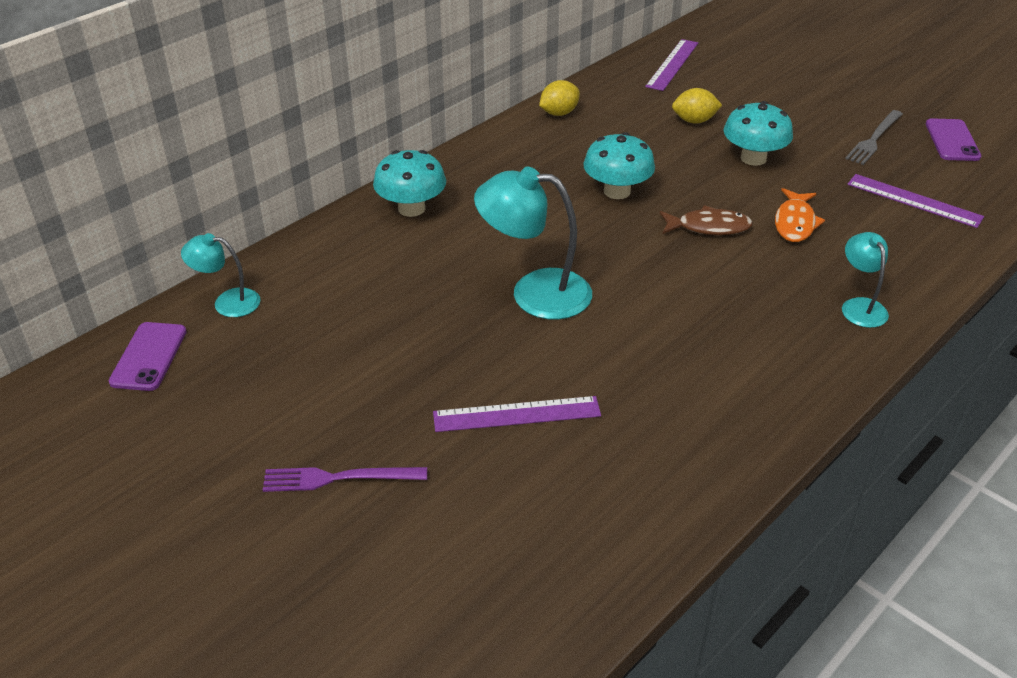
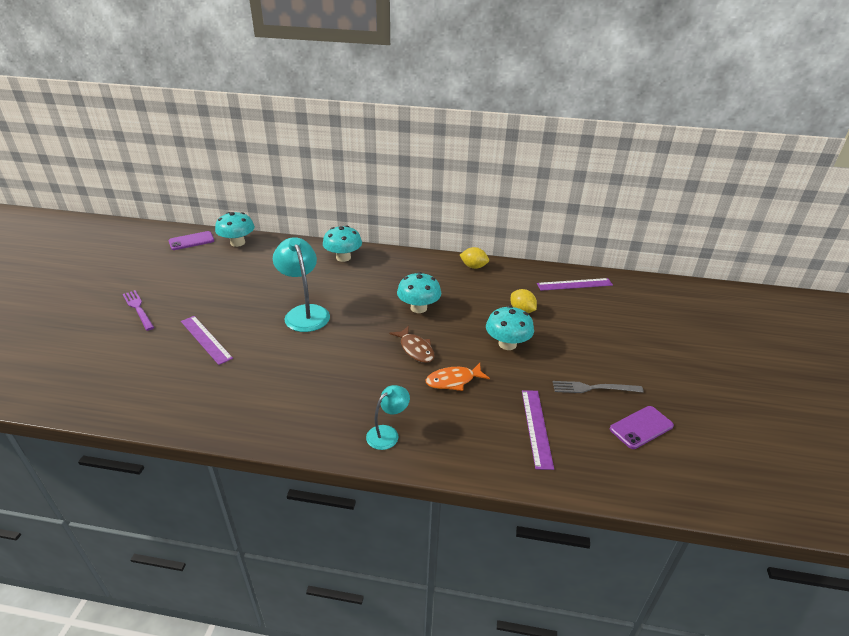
camera: 55 degrees right, 5 degrees down
turquoise lamp [181,233,260,317] -> turquoise mushroom [215,212,255,247]

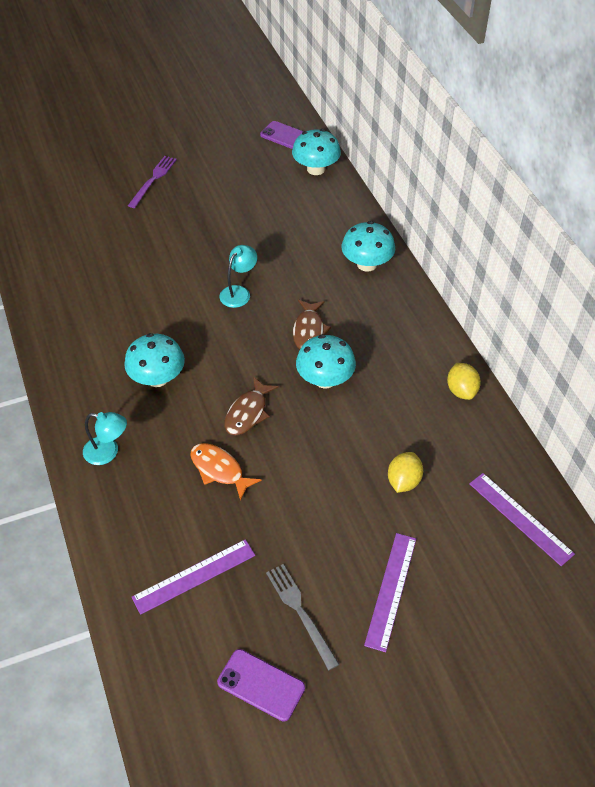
camera: 60 degrees right, 15 degrees up
purple ruler [181,316,233,365] -> purple ruler moved to [364,533,416,652]
turquoise lamp [273,237,330,332] -> turquoise lamp [219,245,257,308], size x0.57
turquoise mushroom [486,306,534,350] -> turquoise mushroom moved to [124,333,185,387]
none -> brown fish [293,300,331,349]

